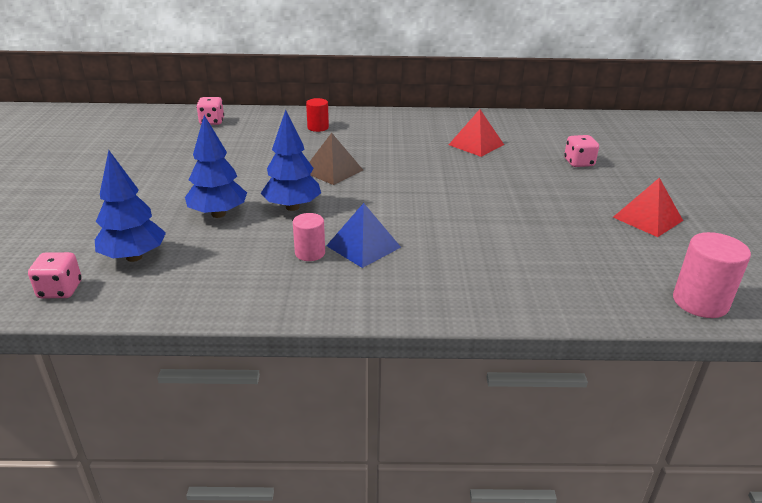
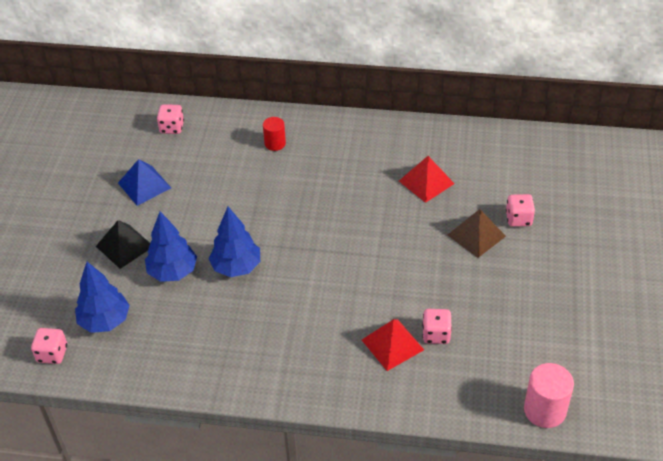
camera: 10 degrees right, 15 degrees up
pink cylinder [293,213,325,261] -> none
brown pyramid [309,133,363,185] -> brown pyramid moved to [448,209,506,258]
blue pyramid [326,203,401,268] -> blue pyramid moved to [118,159,171,206]
red pyramid [613,178,683,237] -> red pyramid moved to [362,319,424,371]
none -> black pyramid [96,220,150,269]
none -> pink dice [422,309,452,344]

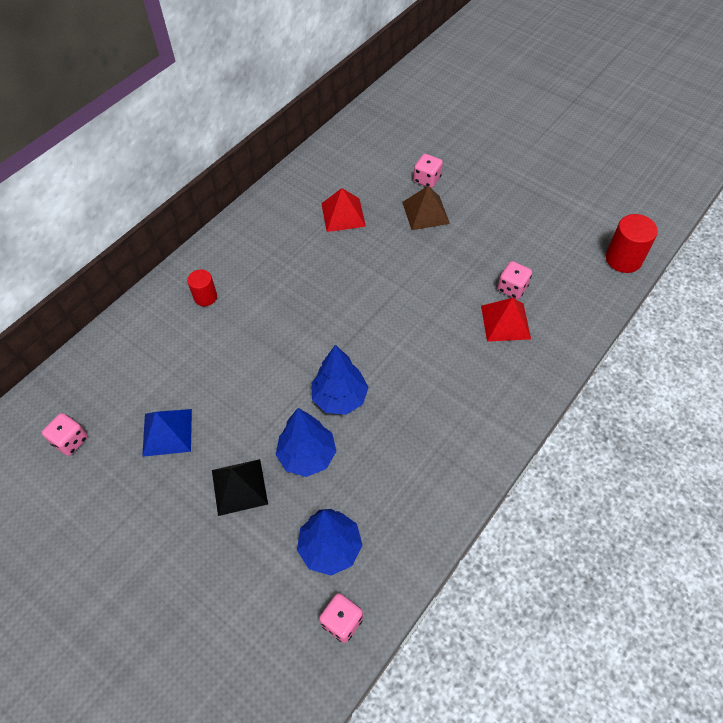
camera: 60 degrees left, 10 degrees up
pink dice [157,104,184,134] -> pink dice moved to [42,413,88,456]
pink cylinder [524,363,574,428] -> red cylinder [606,214,658,273]

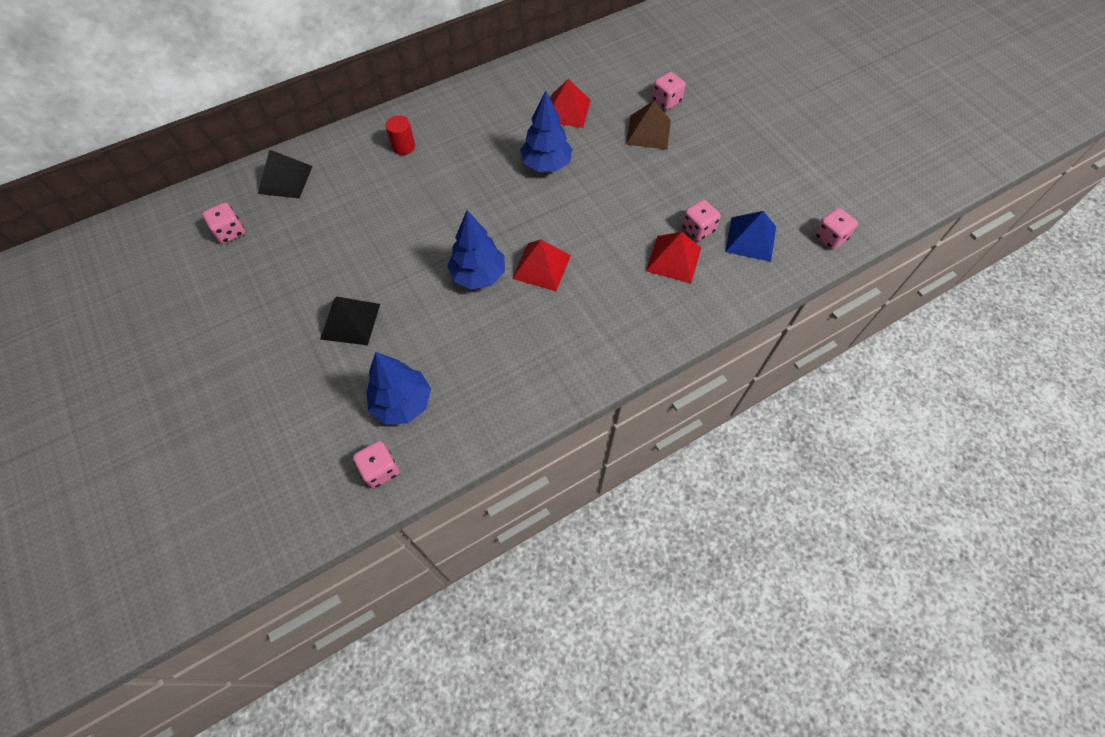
camera: 20 degrees right, 5 degrees up
blue pyramid [142,409,192,457] -> blue pyramid moved to [725,211,776,262]
blue tree [276,408,337,477] -> blue tree moved to [520,90,572,172]
red cylinder [606,214,658,273] -> pink dice [814,208,858,250]
none -> black pyramid [258,150,312,199]
none -> red pyramid [512,240,571,291]

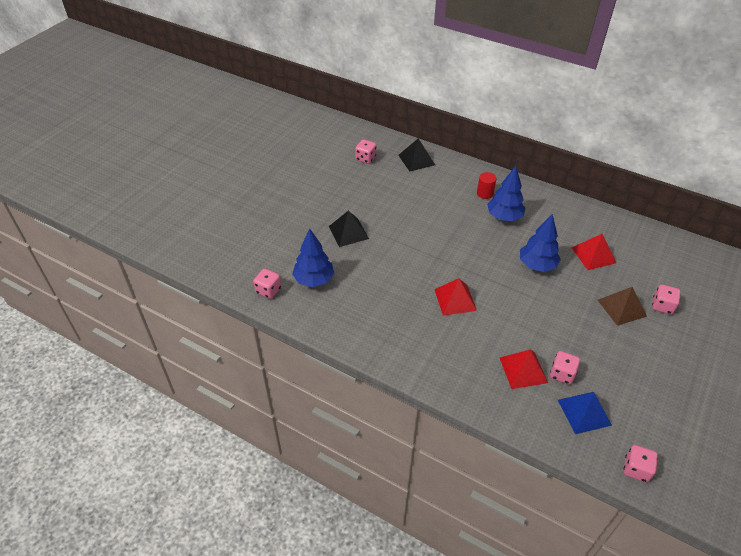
camera: 60 degrees right, 15 degrees down
blue tree [447,210,505,290] -> blue tree moved to [487,166,525,221]

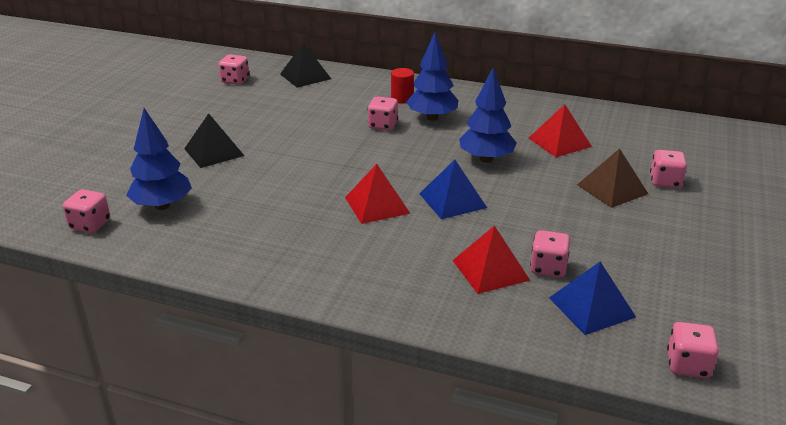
camera: 10 degrees left, 15 degrees down
none -> pink dice [368,96,398,130]
none -> blue pyramid [419,160,487,219]

